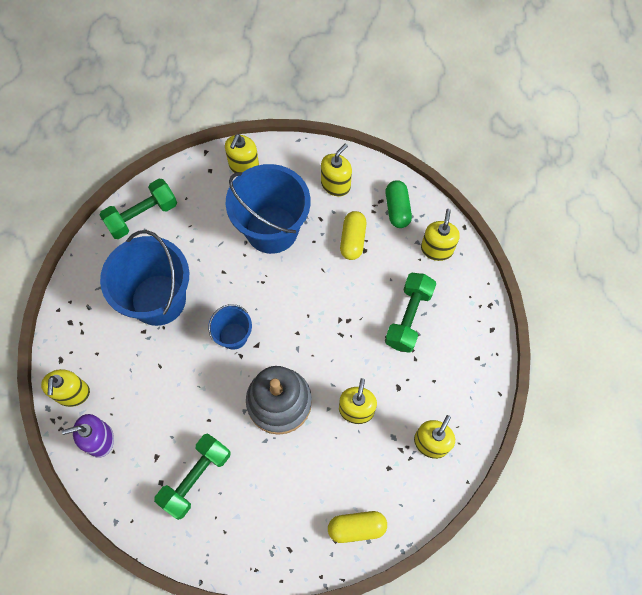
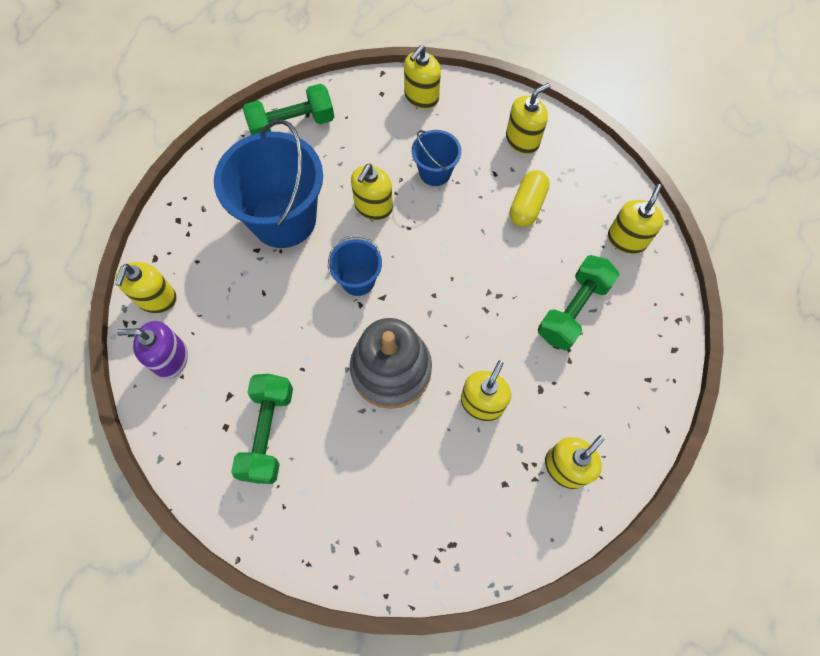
camera: 15 degrees right, 0 degrees up
green dumbbell [154,433,230,520] -> green dumbbell turned 45 degrees counterclockwise [231,374,293,484]
blue bucket [226,164,310,254] -> blue bucket [412,130,462,186], size x0.50
yellow capsule [328,511,387,543] -> none
green capsule [385,180,412,228] -> none
none -> yellow soap dispenser [351,164,393,220]

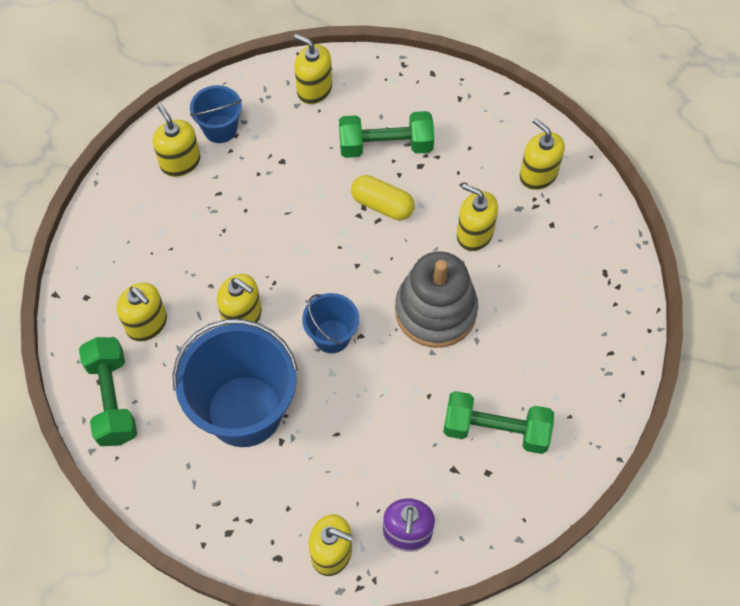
camera: 85 degrees left, 5 degrees down
yellow soap dispenser [404,45,441,109] -> yellow soap dispenser moved to [116,283,167,341]
blue bucket [412,130,462,186] -> blue bucket moved to [190,85,242,143]
yellow capsule [510,170,550,227] -> yellow capsule moved to [351,175,414,220]
green dumbbell [538,255,619,351] -> green dumbbell turned 45 degrees counterclockwise [339,111,434,158]

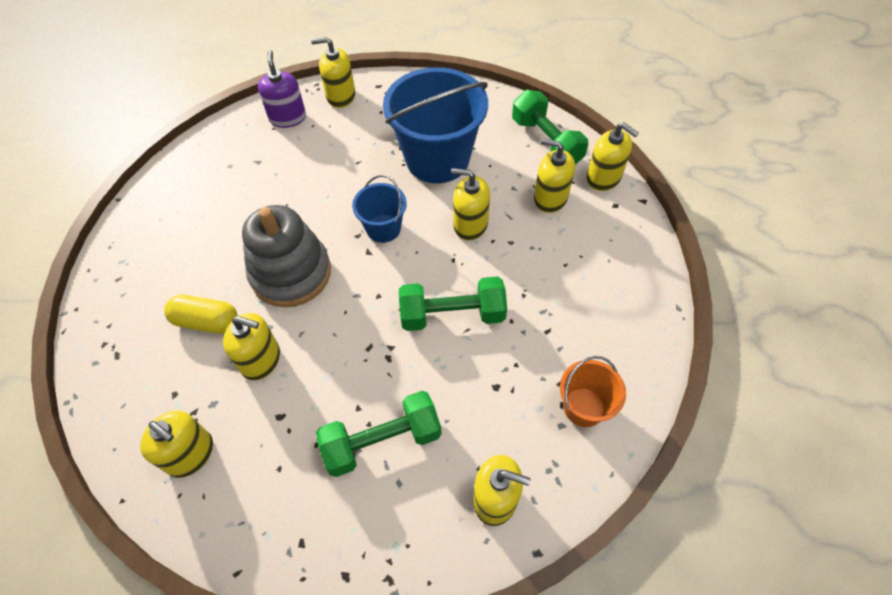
camera: 165 degrees right, 5 degrees down
yellow soap dispenser [153,104,200,177] -> yellow soap dispenser moved to [587,122,639,191]
blue bucket [190,85,242,143] -> orange bucket [560,356,626,427]
yellow capsule [351,175,414,220] -> yellow capsule moved to [164,295,238,334]
green dumbbell [443,391,554,454] -> green dumbbell moved to [399,276,507,331]

